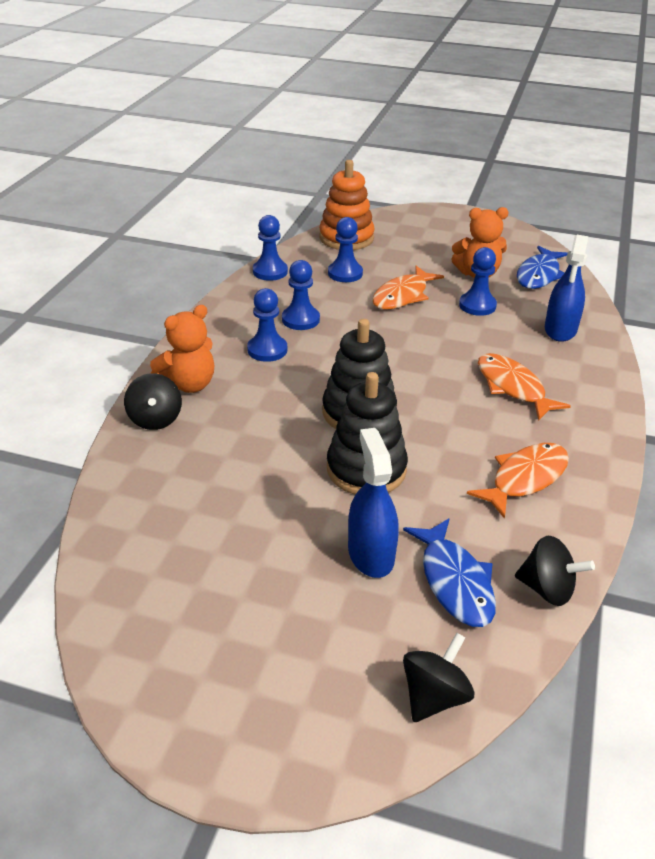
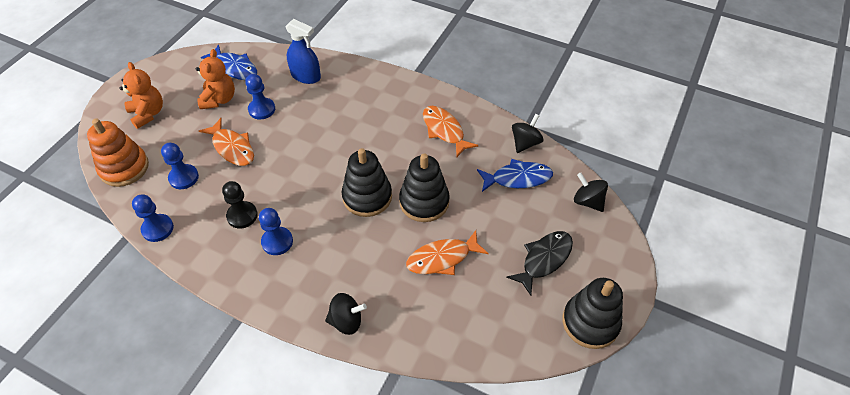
camera: 80 degrees left, 15 degrees up
orange teddy bear [150,305,214,393] -> orange teddy bear moved to [120,62,163,129]
blue pawn [282,260,320,330] -> black pawn [222,181,258,229]
blue spray bottle [348,428,399,578] -> none
orange fish [478,353,571,421] -> orange fish moved to [406,230,489,275]
none -> black fish [506,231,573,296]
none -> black stacking toy [563,278,623,349]

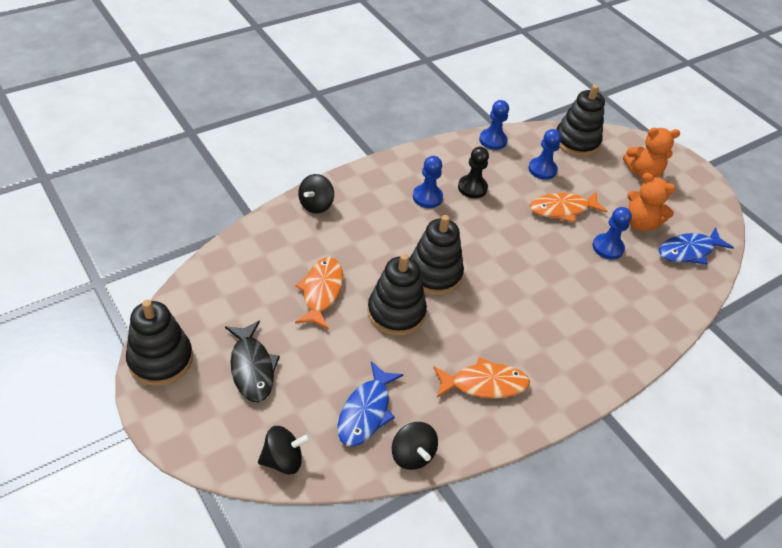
camera: 115 degrees right, 5 degrees down
orange stacking toy [87,118,149,187] -> black stacking toy [556,85,605,157]
blue spray bottle [285,19,321,84] -> none

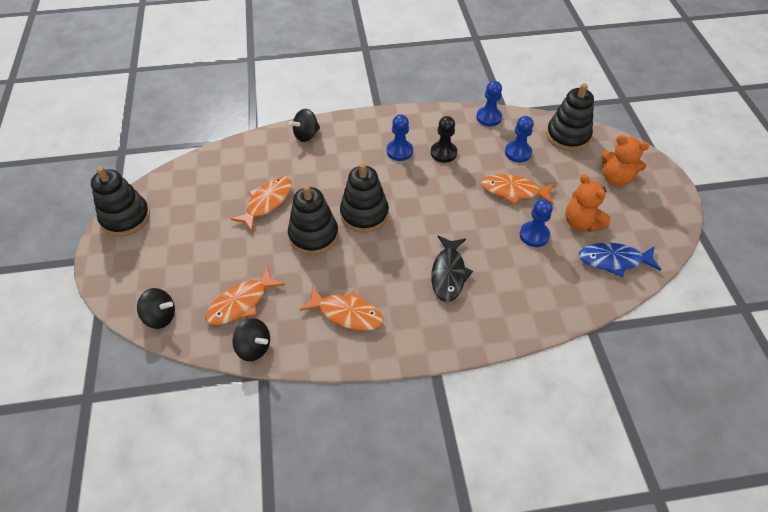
camera: 30 degrees right, 5 degrees up
black fish [225,320,280,402] -> black fish moved to [431,235,473,302]
blue fish [338,361,404,447] -> orange fish [205,266,285,325]
black spinning top [392,422,438,470] -> black spinning top turned 60 degrees counterclockwise [232,318,270,361]

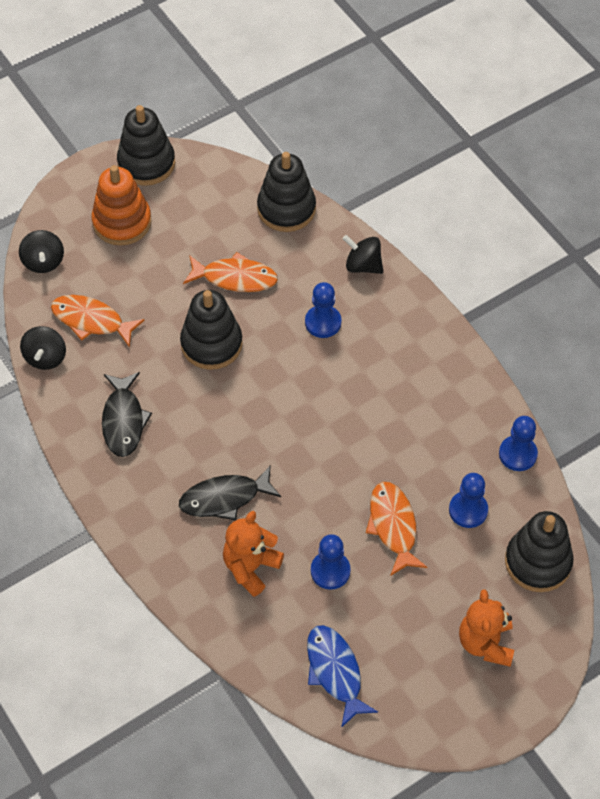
camera: 65 degrees right, 5 degrees up
orange fish [299,286,384,331] -> black fish [102,372,152,457]
black stacking toy [340,163,389,233] -> black stacking toy moved to [257,152,316,232]
blue pawn [387,114,413,161] -> blue pawn moved to [305,282,341,338]
black pawn [431,116,457,163] -> none
orange teddy bear [566,174,610,232] -> orange teddy bear moved to [223,511,284,597]
none -> orange stacking toy [91,165,152,246]

